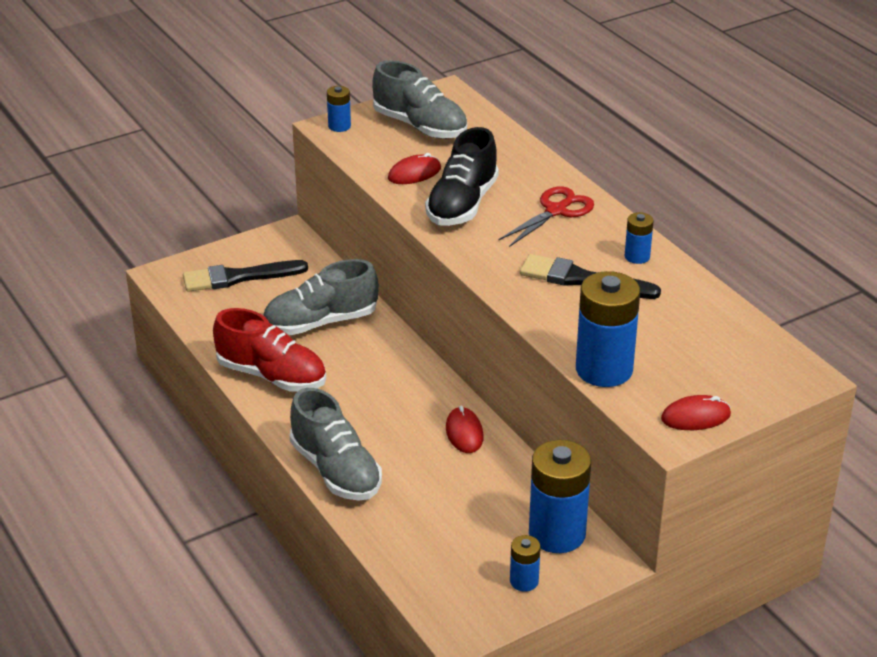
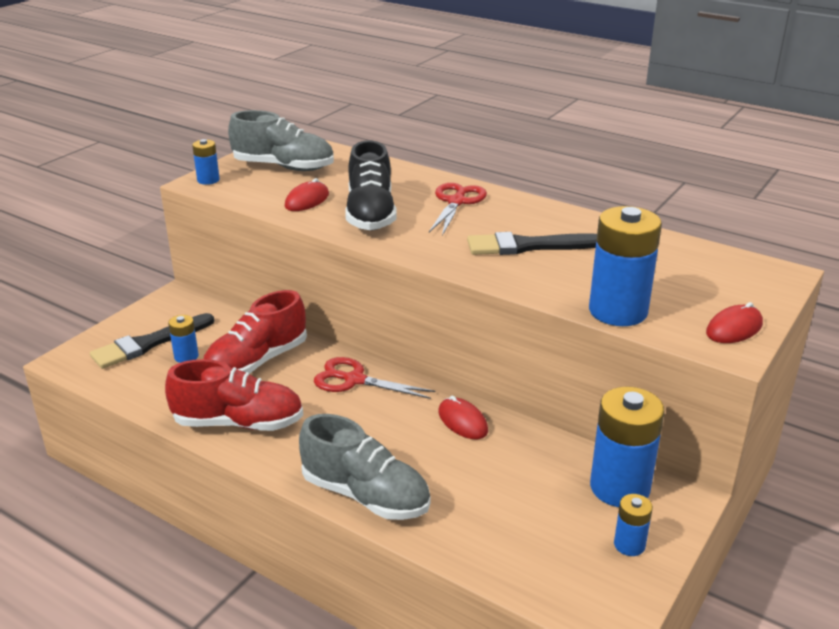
camera: 25 degrees left, 5 degrees down
grey shoe [263,259,379,335] -> red shoe [204,290,307,374]
blue battery [625,212,654,264] -> blue battery moved to [168,315,199,363]
none -> red scissors [314,357,435,399]

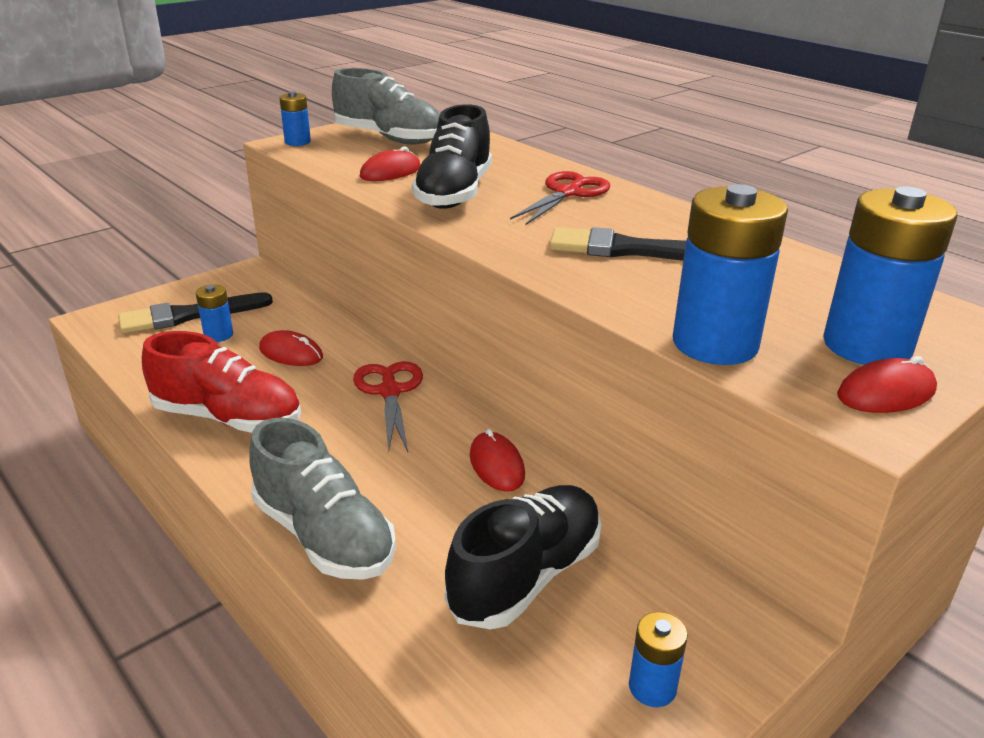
camera: 15 degrees right, 0 degrees up
red shoe [204,290,307,374] -> red mouse [259,330,323,366]
red scissors [314,357,435,399] -> red scissors turned 45 degrees clockwise [353,361,423,452]
blue battery [590,386,665,507] -> blue battery moved to [823,187,957,365]
none -> black shoe [445,485,602,629]

